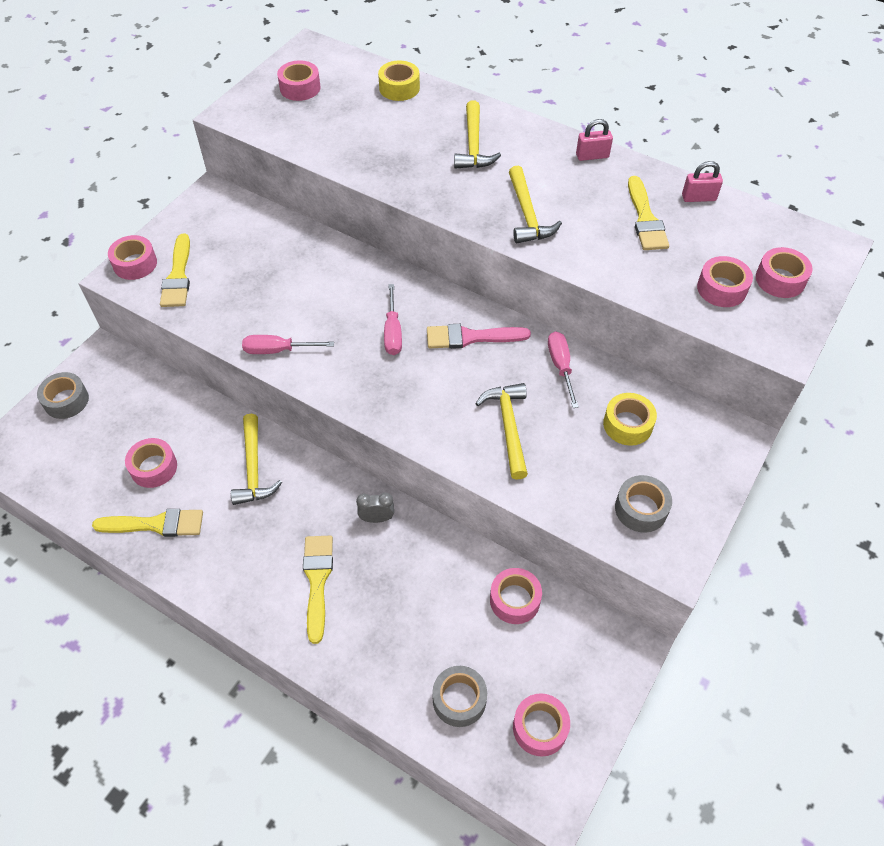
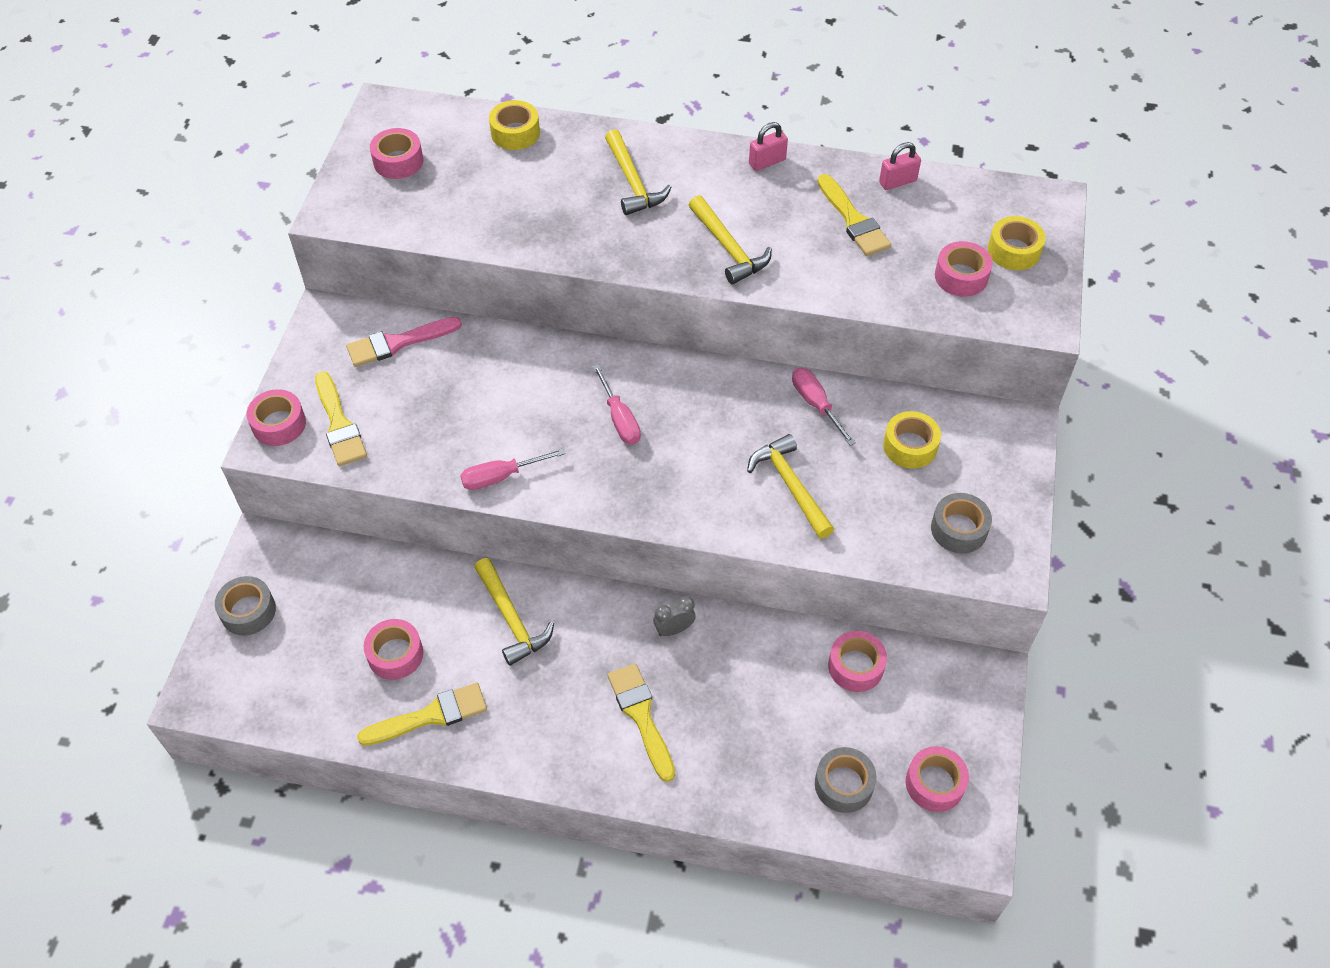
camera: 20 degrees left, 0 degrees up
pink brush [427,324,531,349] -> pink brush moved to [346,317,462,367]
pink tape [756,247,813,298] -> yellow tape [988,216,1046,270]

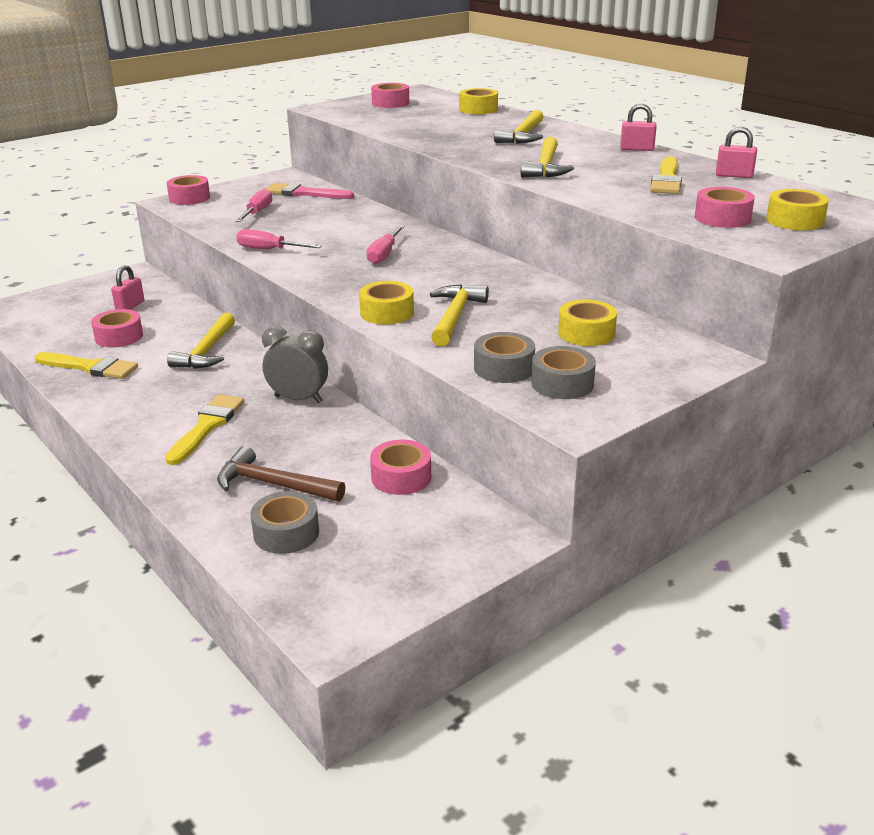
camera: 40 degrees right, 25 degrees down
grey tape [215,576,276,635] -> grey tape moved to [474,332,535,383]
yellow brush [315,371,367,466] -> none
grey clock [653,596,696,636] -> grey clock [262,326,328,403], size x1.59
pink screwdriver [792,368,856,446] -> pink screwdriver moved to [235,188,272,222]
pink tape [906,746,969,812] -> none
none -> pink padlock [111,265,144,310]
none -> brown hammer [217,446,345,502]
none -> yellow tape [359,281,414,324]

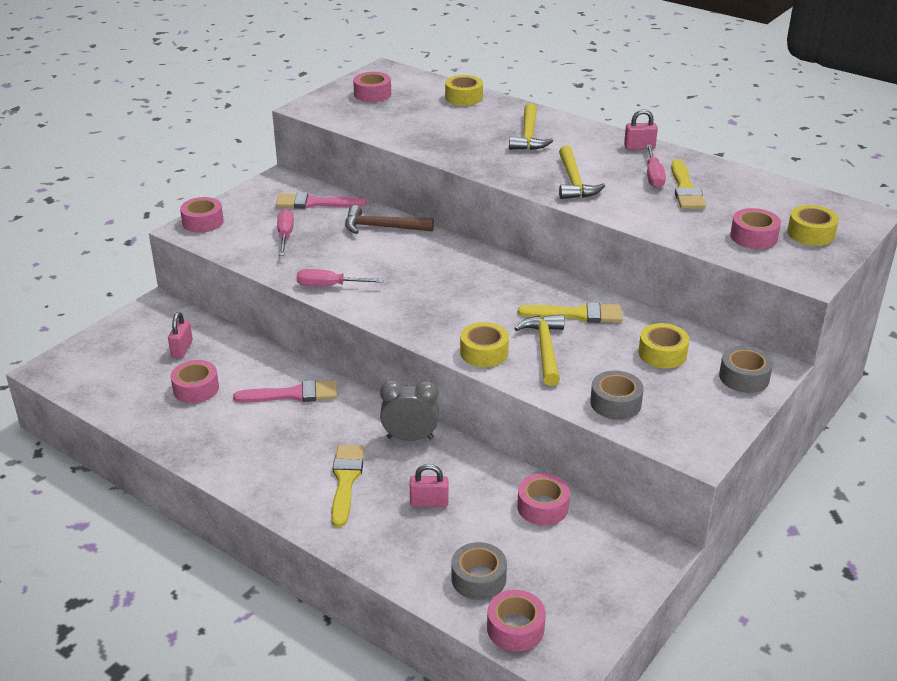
camera: 15 degrees left, 5 degrees up
yellow brush [35,352,138,379] -> yellow brush moved to [518,302,622,323]
yellow hammer [167,313,235,369] -> pink brush [233,380,337,403]
brown hammer [217,446,345,502] -> brown hammer moved to [345,205,434,234]
pink screwdriver [367,225,405,264] -> pink screwdriver moved to [646,144,666,188]
grey tape [531,346,596,399] -> grey tape moved to [719,346,773,393]
pink padlock [716,127,757,178] -> pink padlock moved to [410,464,449,507]
none -> pink tape [487,590,546,651]

